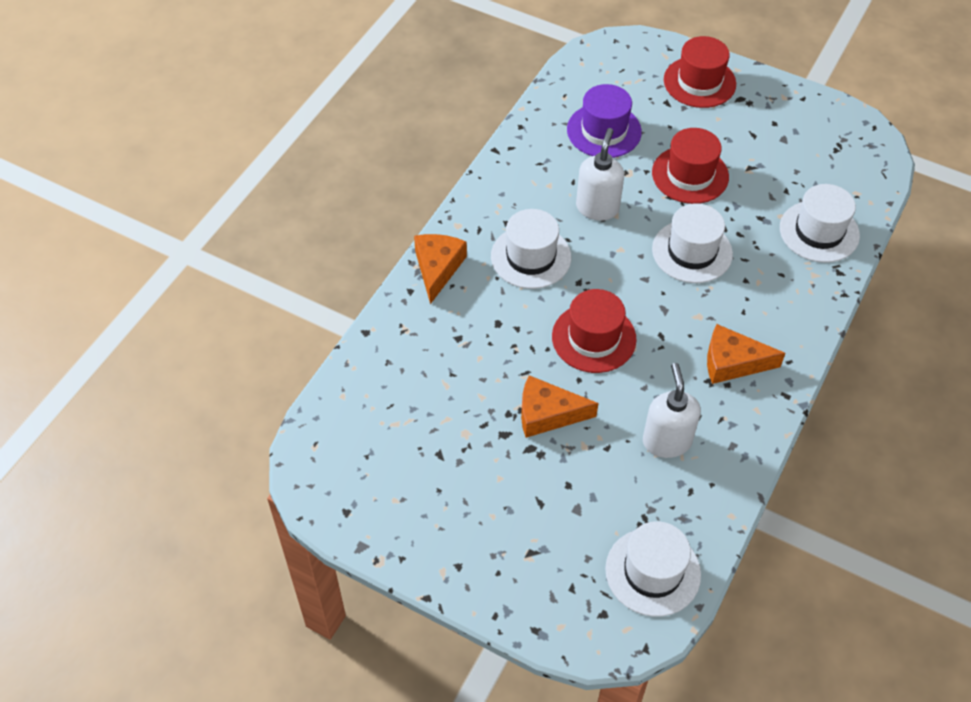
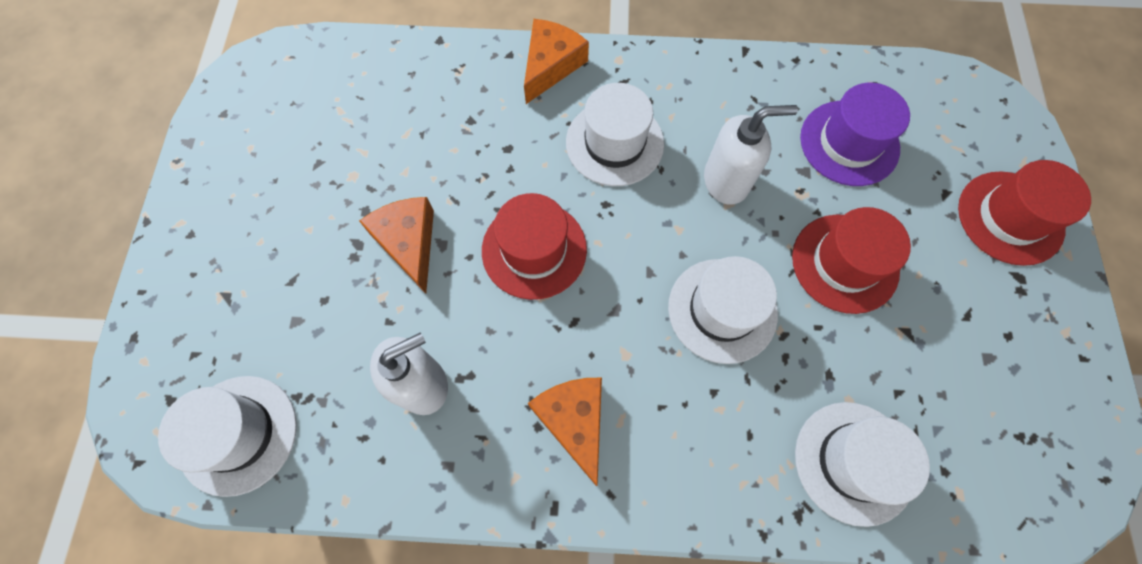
camera: 65 degrees right, 15 degrees up
orange cheese [414,234,467,304] -> orange cheese turned 45 degrees counterclockwise [524,19,589,104]

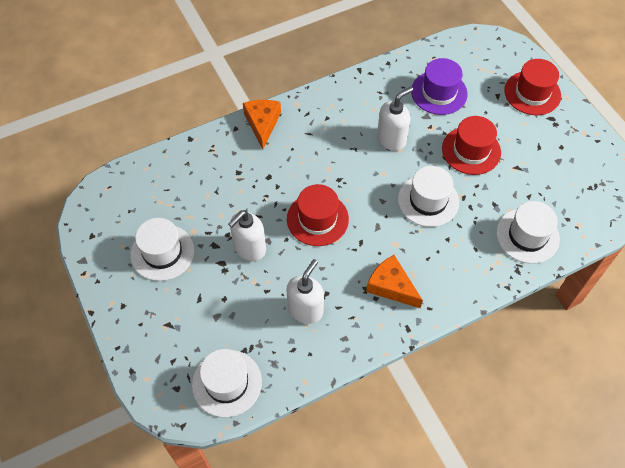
camera: 30 degrees left, 10 degrees down
orange cheese [359,197,434,294] -> white soap dispenser [228,210,266,261]
white hat [566,83,664,186] -> white hat moved to [130,218,194,281]

